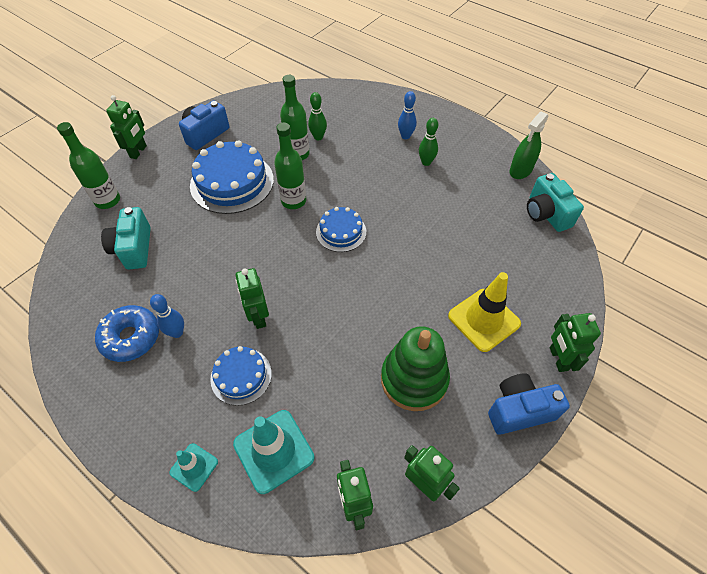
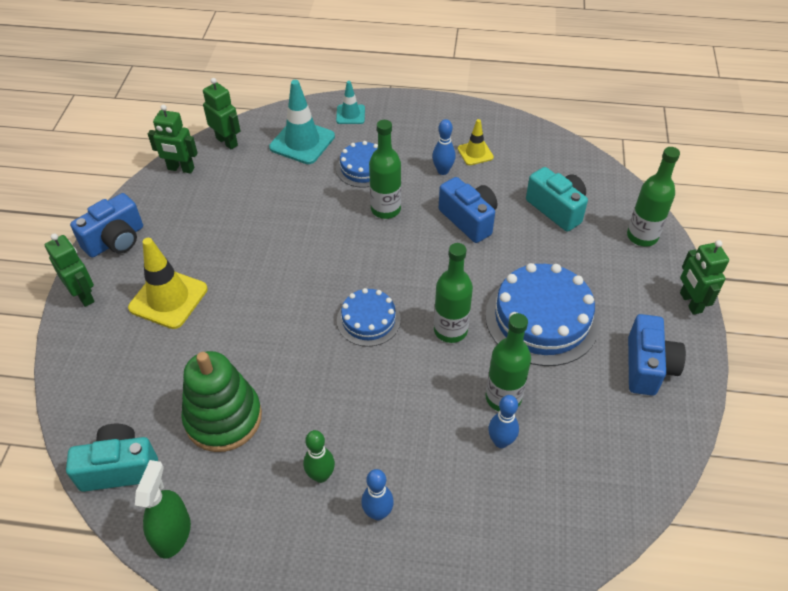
camera: 150 degrees right, 5 degrees down
blue donut [95,305,159,362] -> yellow traffic cone [458,119,494,165]
green robot [235,268,269,329] -> green bottle [369,120,401,219]
green bowling pin [308,92,327,140] -> blue bowling pin [488,395,519,448]
green stacking toy [381,326,450,411] -> green stacking toy moved to [181,351,262,452]
turquoise camera [527,173,584,232] -> turquoise camera turned 45 degrees counterclockwise [66,424,158,492]
none -> blue camera [439,177,497,243]

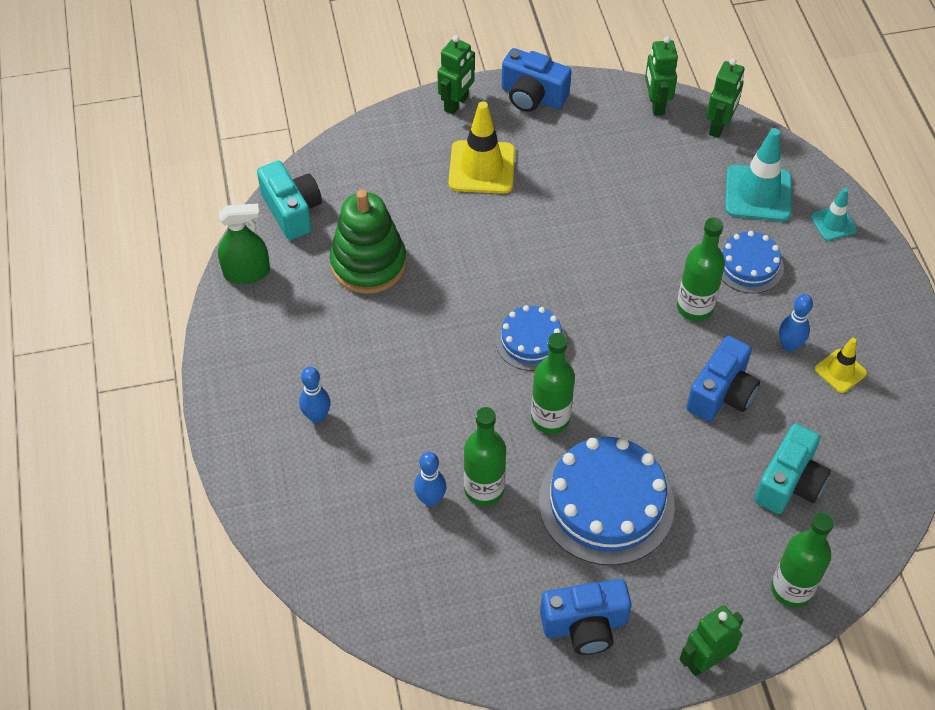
camera: 70 degrees right, 5 degrees up
green bowling pin [303,430,335,483] -> none

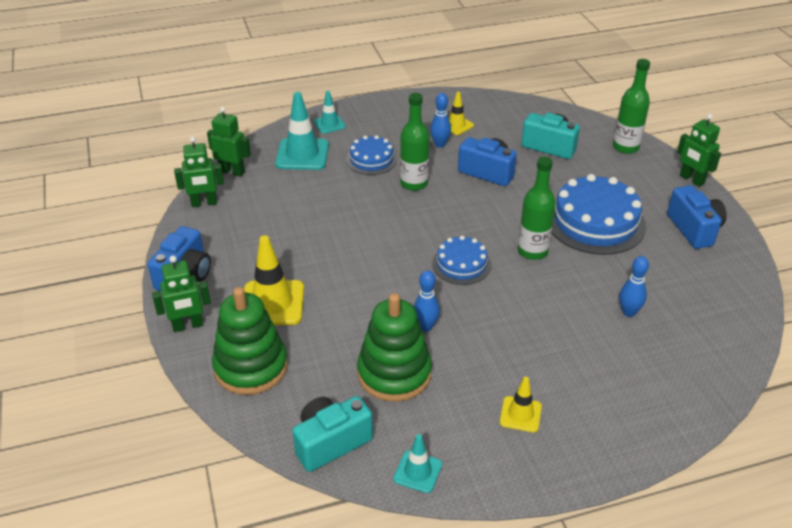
camera: 95 degrees left, 15 degrees down
green spray bottle [218,204,270,284] -> turquoise traffic cone [393,434,442,493]
blue bowling pin [299,367,331,423] -> blue bowling pin moved to [414,270,440,332]
green robot [437,35,475,115] -> green robot turned 135 degrees clockwise [152,256,211,332]
green bottle [464,407,506,506] -> none
none -> green stacking toy [212,287,288,395]
none -> yellow traffic cone [500,377,542,432]

